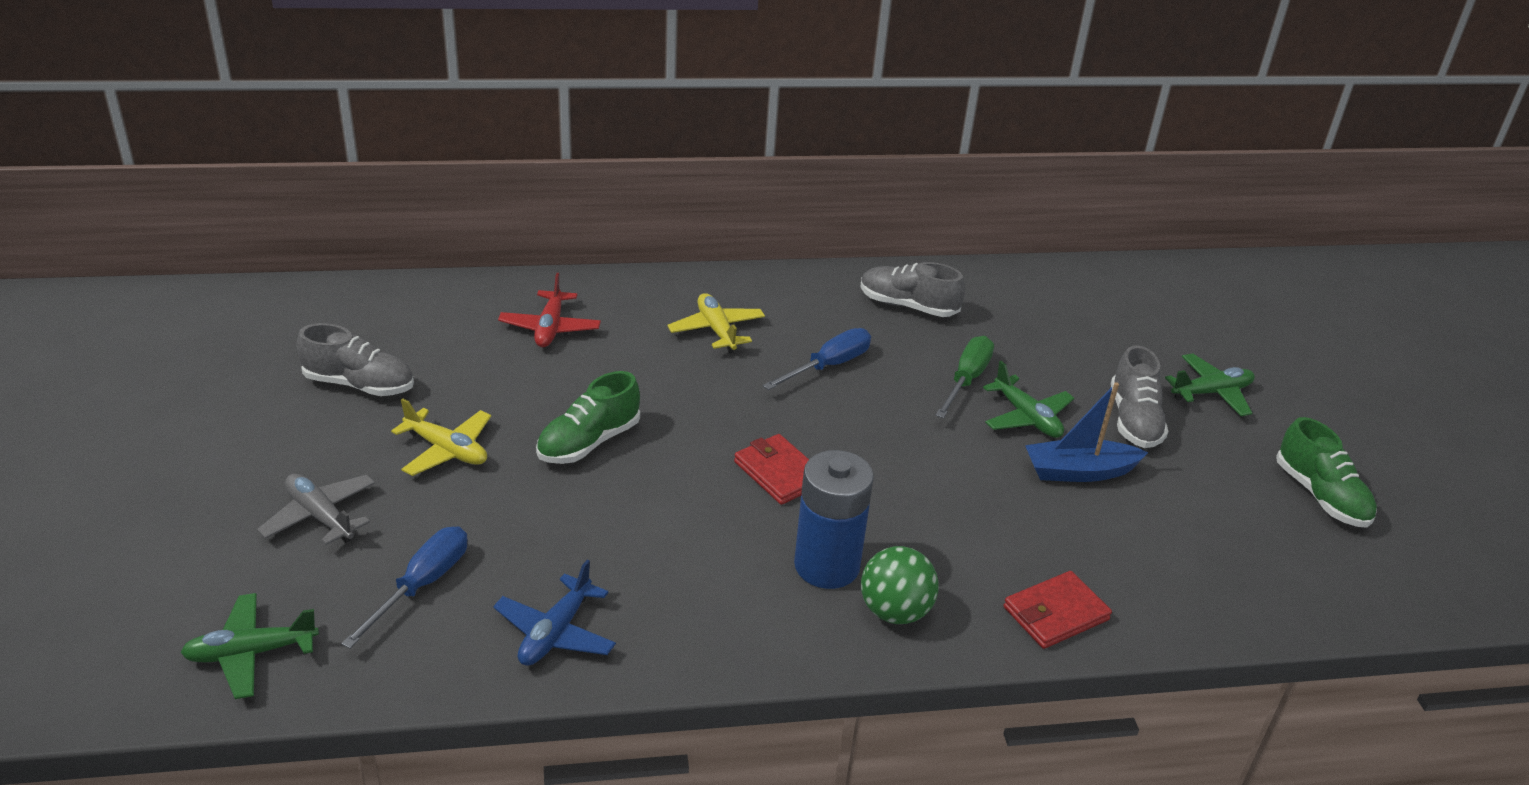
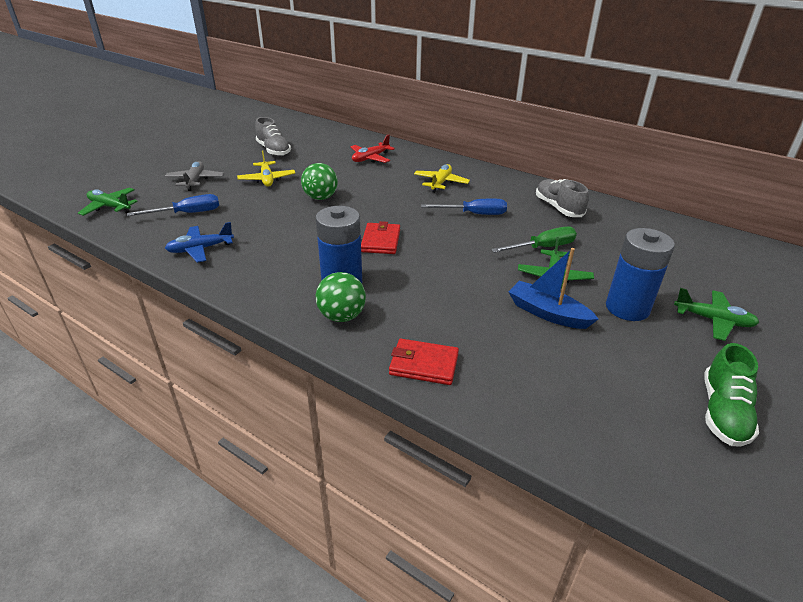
camera: 45 degrees right, 0 degrees up
green shoe [536,371,640,464] -> green ball [301,163,338,200]
grey shoe [1111,345,1168,448] -> blue battery [606,228,675,321]

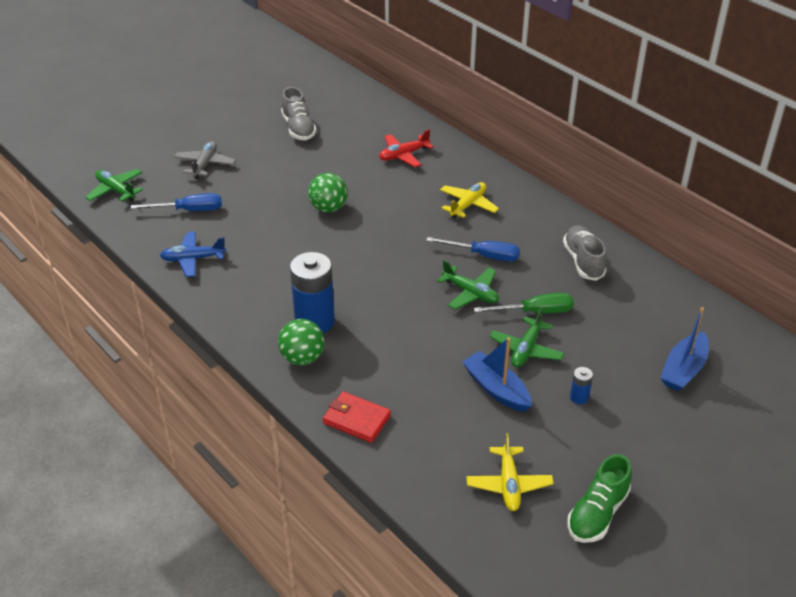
camera: 15 degrees right, 5 degrees up
yellow plane [237,150,295,187] -> yellow plane moved to [466,433,554,511]
red wallet [361,221,400,254] -> none
blue battery [606,228,675,321] -> blue battery [570,367,593,404], size x0.43
green plane [674,288,759,341] -> green plane moved to [437,260,499,310]
none -> blue boat [660,307,709,391]

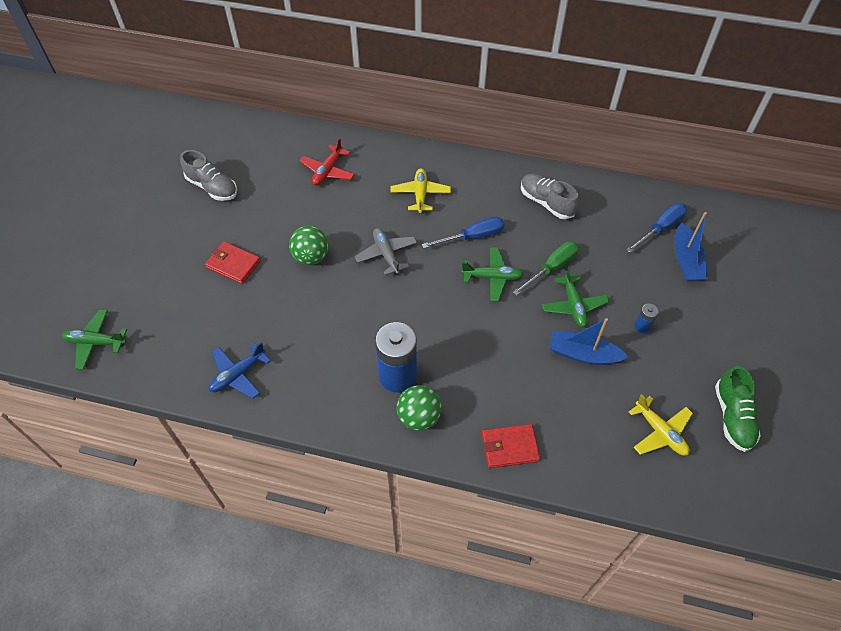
camera: 35 degrees left, 15 degrees up
blue screwdriver [131,193,222,211] -> blue screwdriver moved to [627,203,687,253]
grey plane [174,141,236,179] -> grey plane moved to [355,228,417,275]
none -> red wallet [205,242,261,284]

